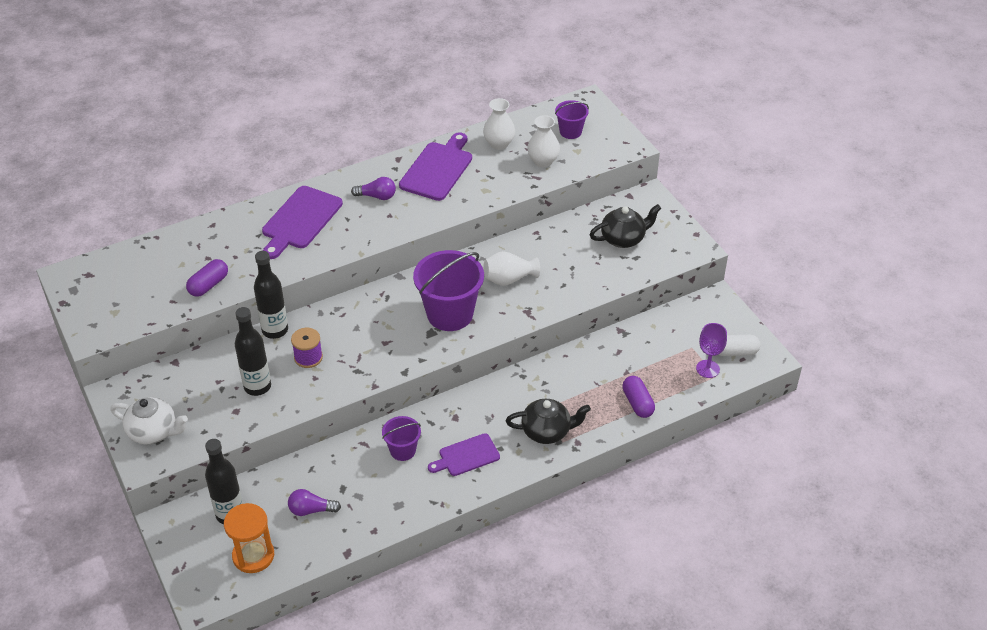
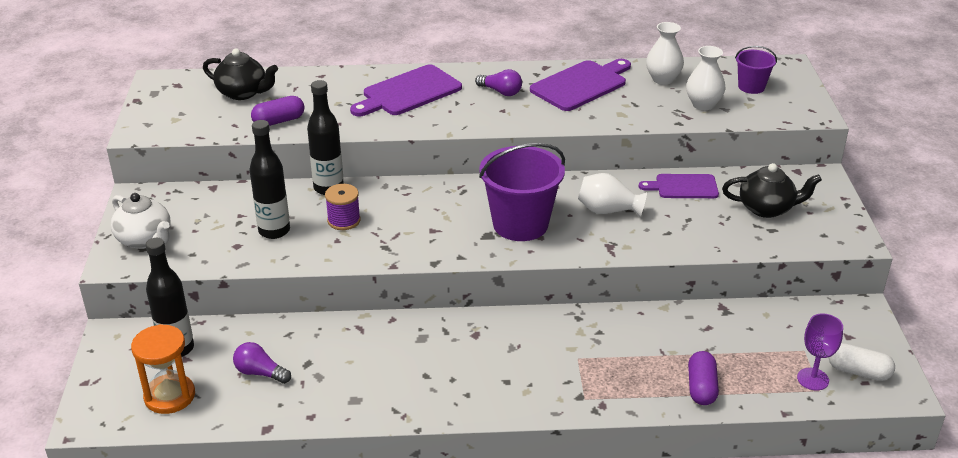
camera: 25 degrees right, 10 degrees down
purple bucket [382,416,421,461] -> none
purple cutting board [428,433,500,476] -> purple cutting board moved to [639,174,719,198]
black teapot [506,399,591,444] -> black teapot moved to [203,48,278,100]

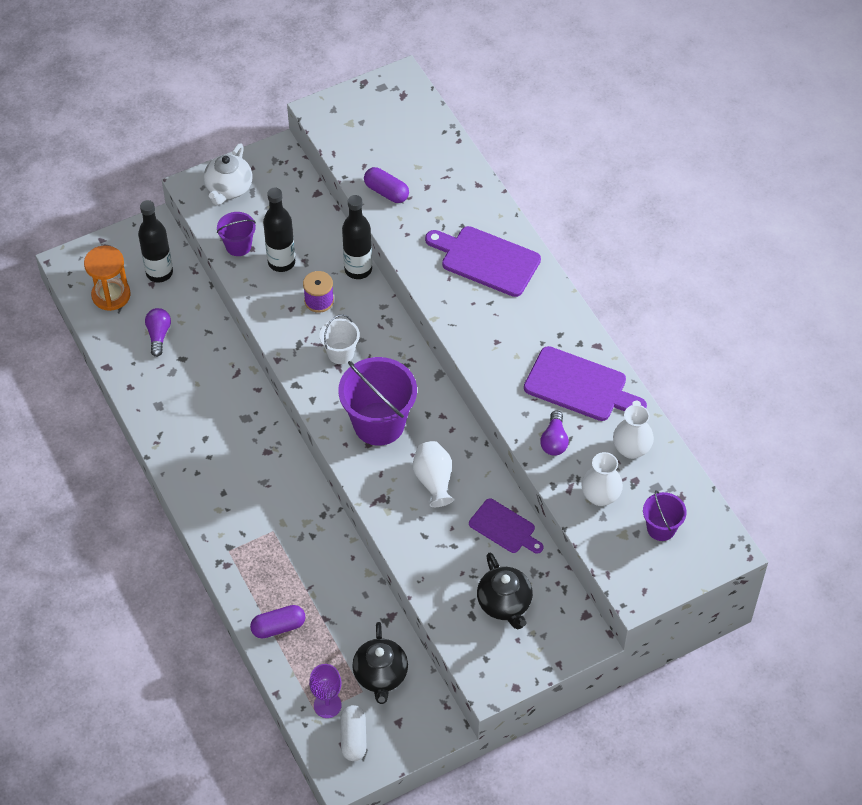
camera: 65 degrees right, 20 degrees up
black teapot [203,48,278,100] -> black teapot moved to [352,622,408,704]
purple light bulb [475,69,522,96] -> purple light bulb moved to [540,411,569,456]
purple cutting board [639,174,719,198] -> purple cutting board turned 150 degrees clockwise [469,498,543,554]
none -> purple bucket [217,212,256,256]
none -> white bucket [320,314,360,364]

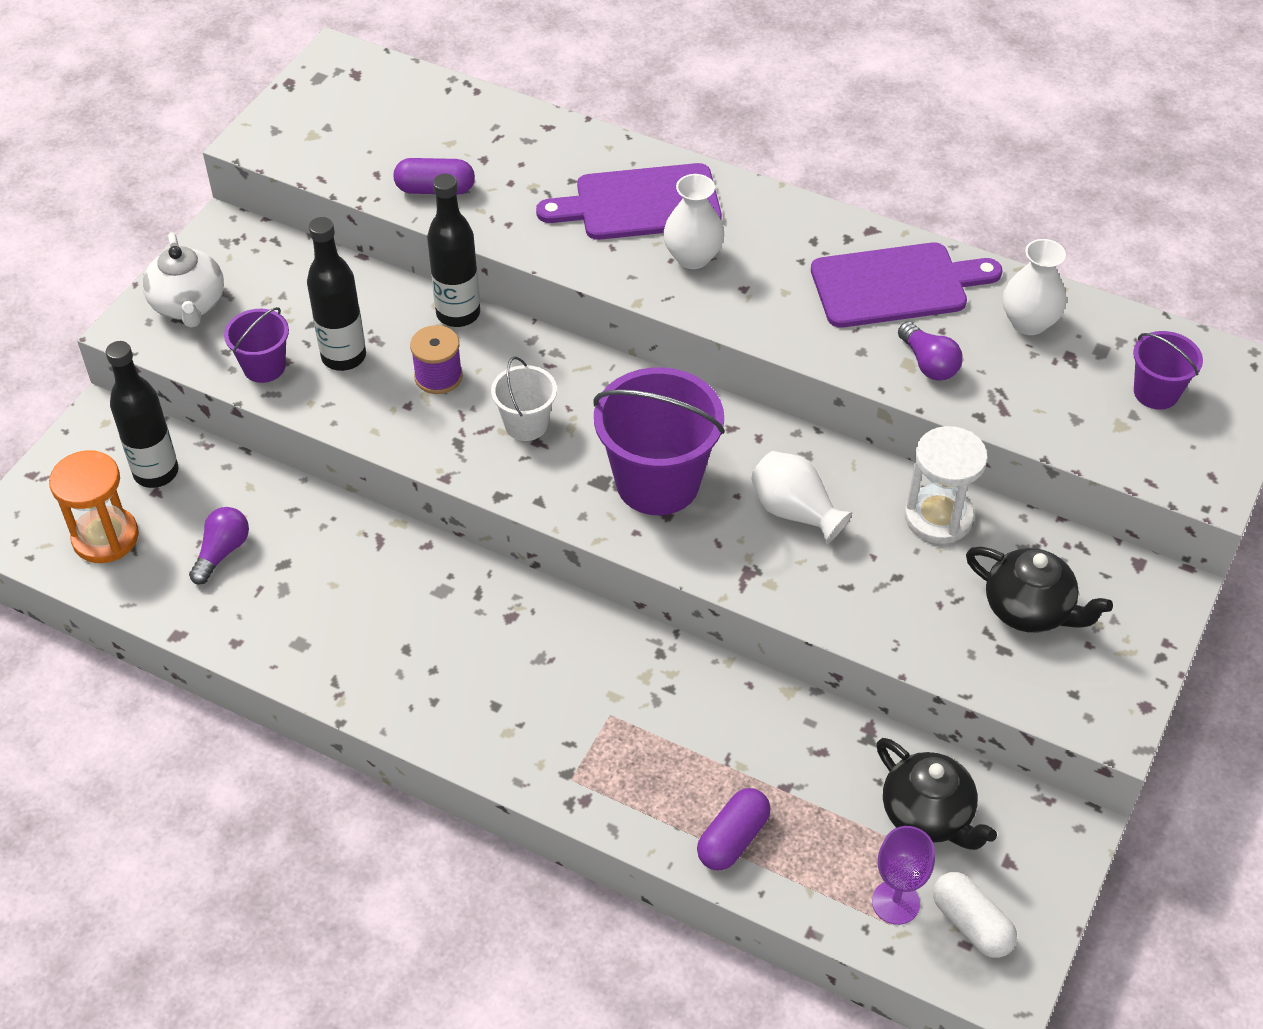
camera: 35 degrees left, 5 degrees down
purple light bulb [145,308,171,357] -> purple light bulb turned 60 degrees clockwise [189,507,249,585]
purple cutting board [469,498,543,554] -> white hourglass [905,426,988,544]
white vase [581,452,623,506] -> white vase moved to [663,174,724,269]

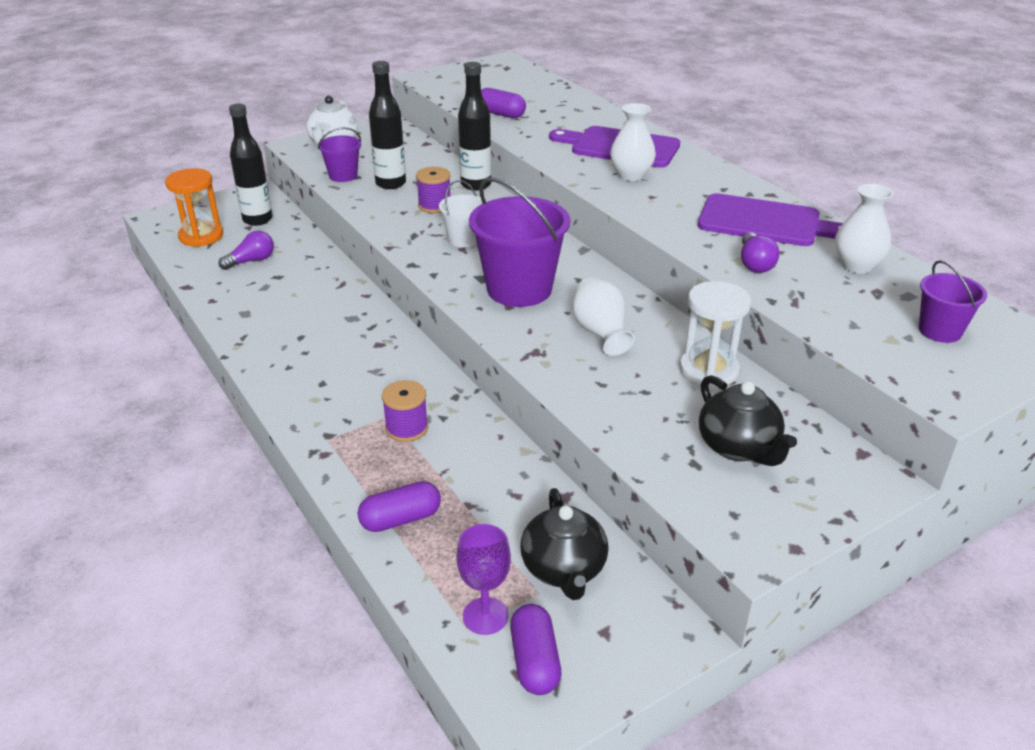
camera: 30 degrees right, 15 degrees down
white capsule [933,872,1017,958] -> purple capsule [510,604,561,695]
none -> purple spool [382,380,429,442]

